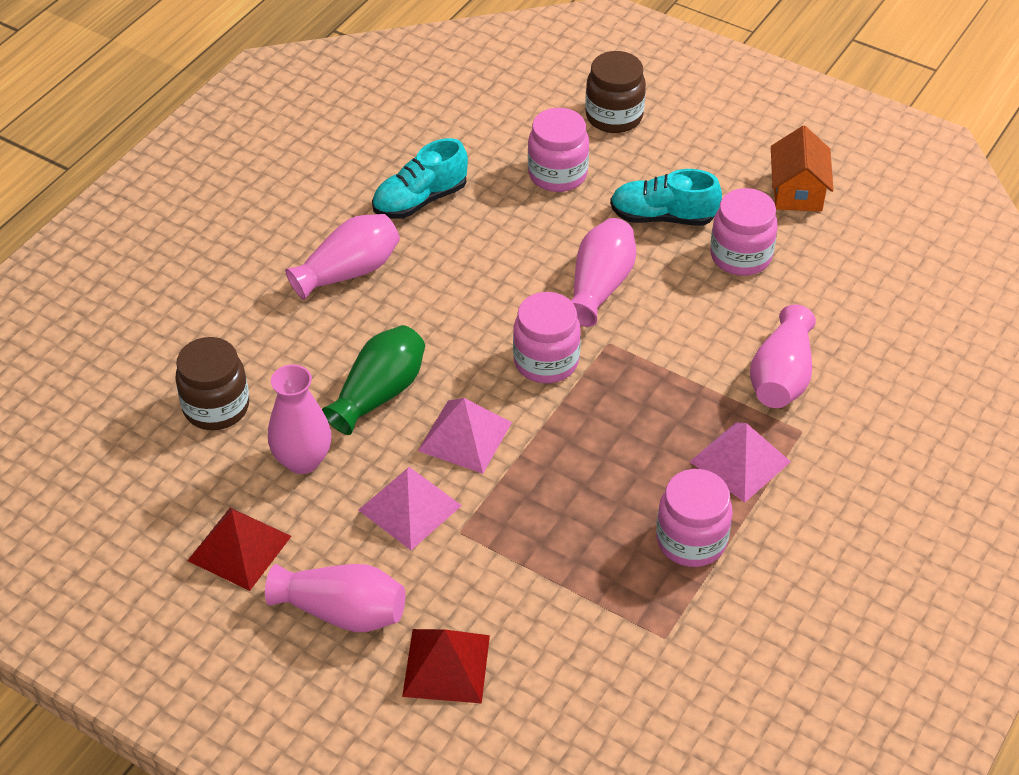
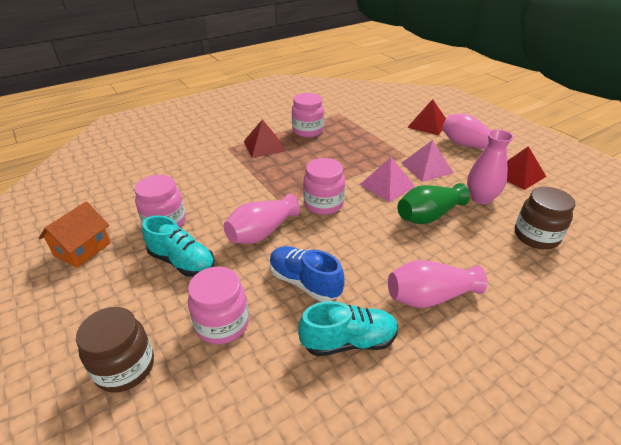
camera: 155 degrees left, 10 degrees down
pink pyramid [690,422,791,503] -> red pyramid [244,119,286,158]
pink vase [750,304,816,408] -> none
none -> blue shoe [269,246,345,302]

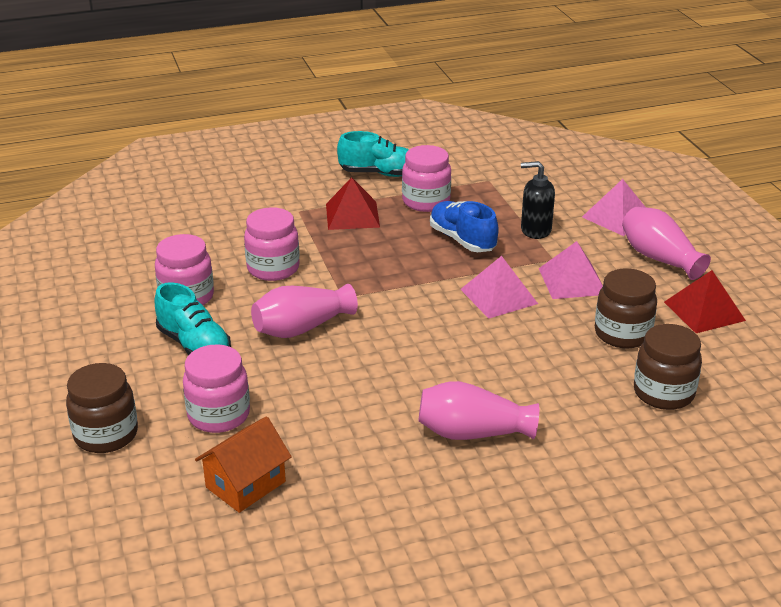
camera: 15 degrees right, 5 degrees down
orange house [39,201,111,268] -> orange house moved to [195,417,292,513]
blue shoe [269,246,345,302] -> blue shoe moved to [430,201,499,252]
turquoise shoe [298,301,398,356] -> turquoise shoe moved to [337,131,409,177]
pink jar [303,158,345,215] -> pink jar moved to [244,207,300,281]
green vase [397,183,470,224] -> none
red pyramid [407,99,446,135] -> pink pyramid [582,179,645,236]
pink vase [467,129,513,204] -> brown jar [595,268,657,348]
none -> black soap dispenser [521,161,555,239]

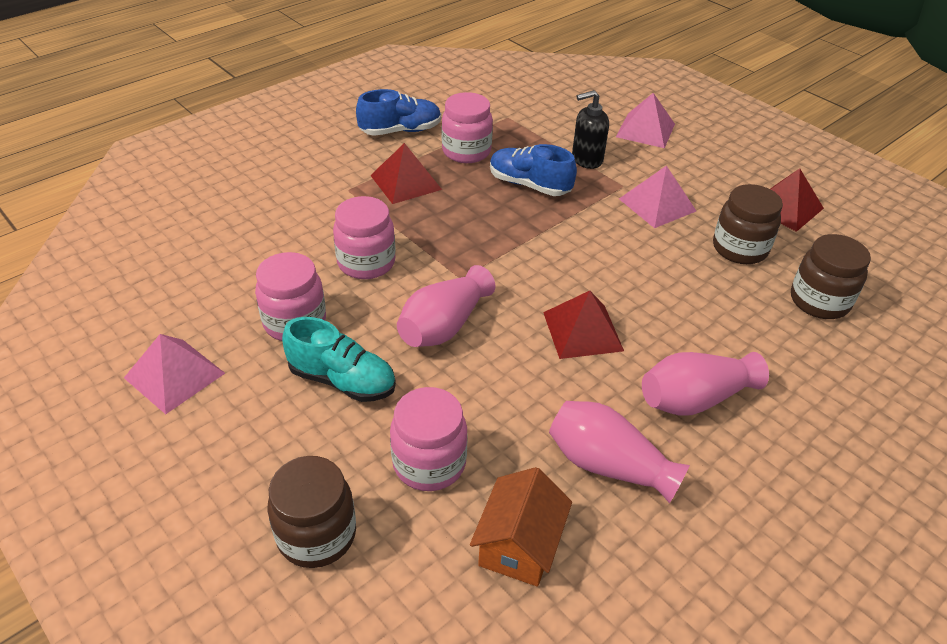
camera: 25 degrees left, 10 degrees up
turquoise shoe [337,131,409,177] -> blue shoe [356,89,441,136]
pink pyramid [460,256,538,318] -> pink pyramid moved to [124,334,225,414]
pink vase [622,207,711,280] -> pink vase moved to [549,401,690,503]
none -> red pyramid [543,291,624,359]

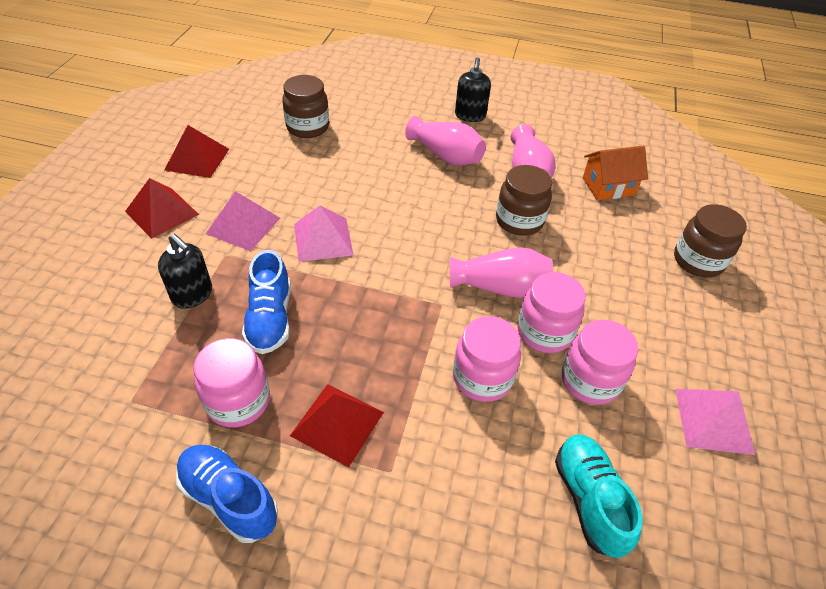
camera: 125 degrees left, 5 degrees up
turquoise shoe [282,317,396,402] -> turquoise shoe moved to [555,434,643,558]
pink jar [390,387,468,491] -> pink jar moved to [517,272,586,353]
red pyramid [543,291,624,359] -> red pyramid moved to [125,178,199,239]
pink pyramid [616,93,675,148] -> pink pyramid moved to [294,205,353,262]
brown jar [713,184,783,264] -> brown jar moved to [496,165,552,236]
none -> black soap dispenser [455,57,491,122]

